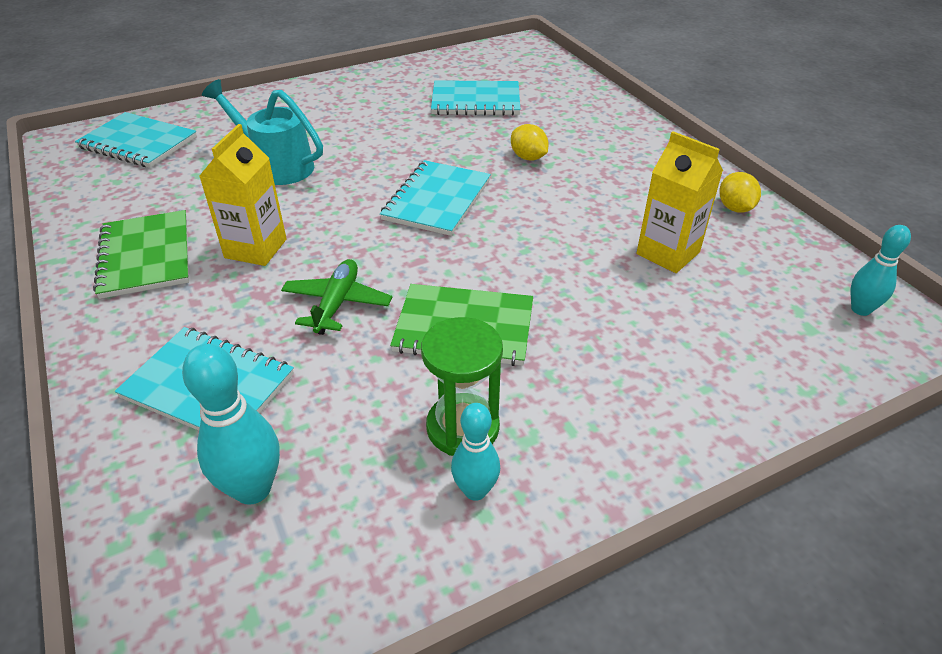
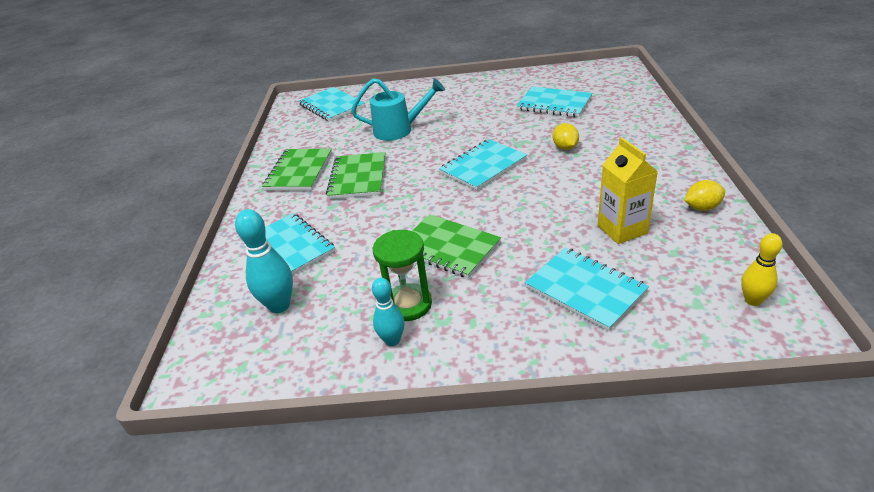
camera: 30 degrees right, 5 degrees down
yellow carton [199,124,287,266] -> green notebook [326,152,386,199]
turquoise watering can [202,79,323,185] -> turquoise watering can turned 120 degrees clockwise [351,78,445,141]
green plane [281,259,392,335] -> none
yellow lemon [719,172,761,213] -> yellow lemon turned 60 degrees clockwise [684,180,725,211]
turquoise bowling pin [851,225,911,316] -> yellow bowling pin [741,233,782,306]
none -> turquoise notebook [525,248,649,331]

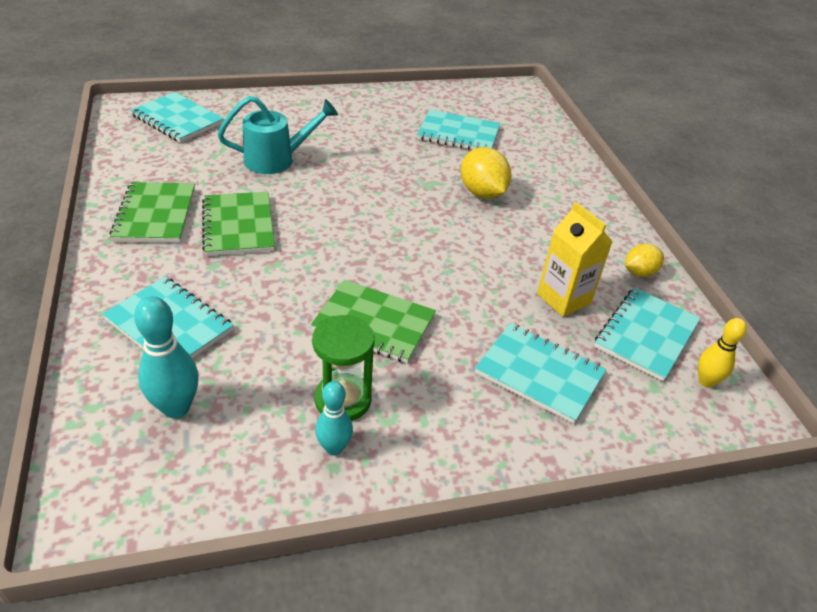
camera: 20 degrees left, 5 degrees up
turquoise notebook [439,139,527,190] -> turquoise notebook moved to [594,288,701,381]
yellow lemon [553,123,579,150] -> yellow lemon [461,147,511,198], size x1.62

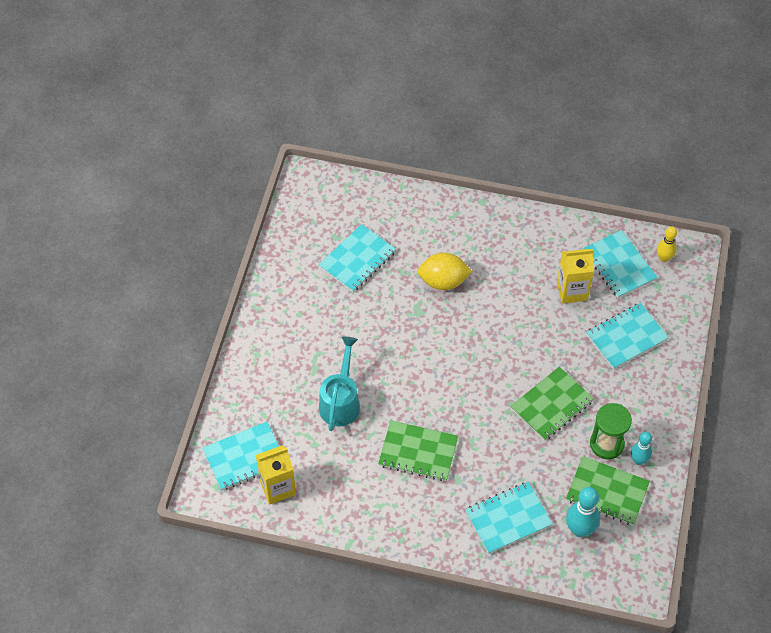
camera: 60 degrees left, 15 degrees up
green notebook [109,182,195,242] -> green notebook moved to [566,456,650,525]
yellow lemon [625,244,664,277] -> none
none -> yellow carton [256,445,296,504]

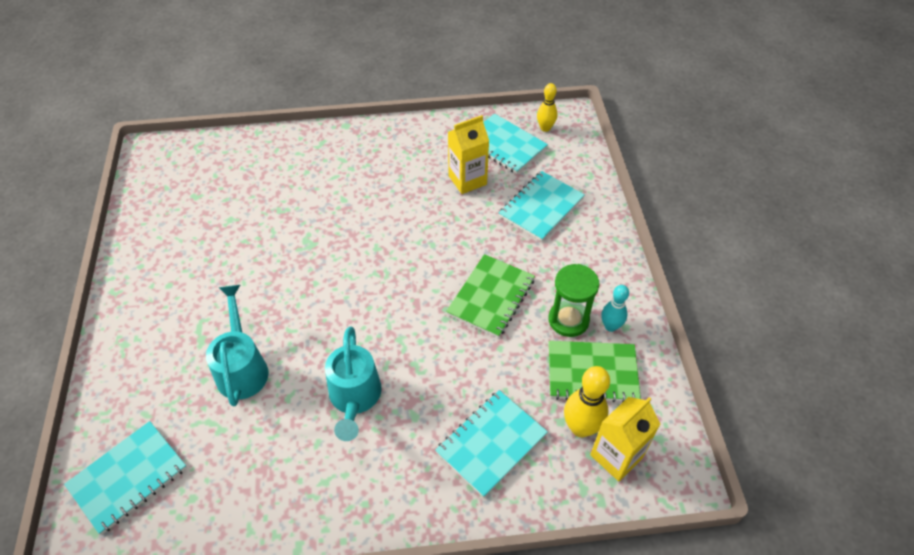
camera: 20 degrees left, 5 degrees down
yellow carton [256,445,296,504] -> yellow carton moved to [590,397,661,481]
turquoise notebook [318,224,396,292] -> none
green notebook [378,420,458,481] -> turquoise watering can [325,326,382,441]
yellow lemon [417,253,472,290] -> none
turquoise bowling pin [566,487,600,537] -> yellow bowling pin [564,366,610,437]

